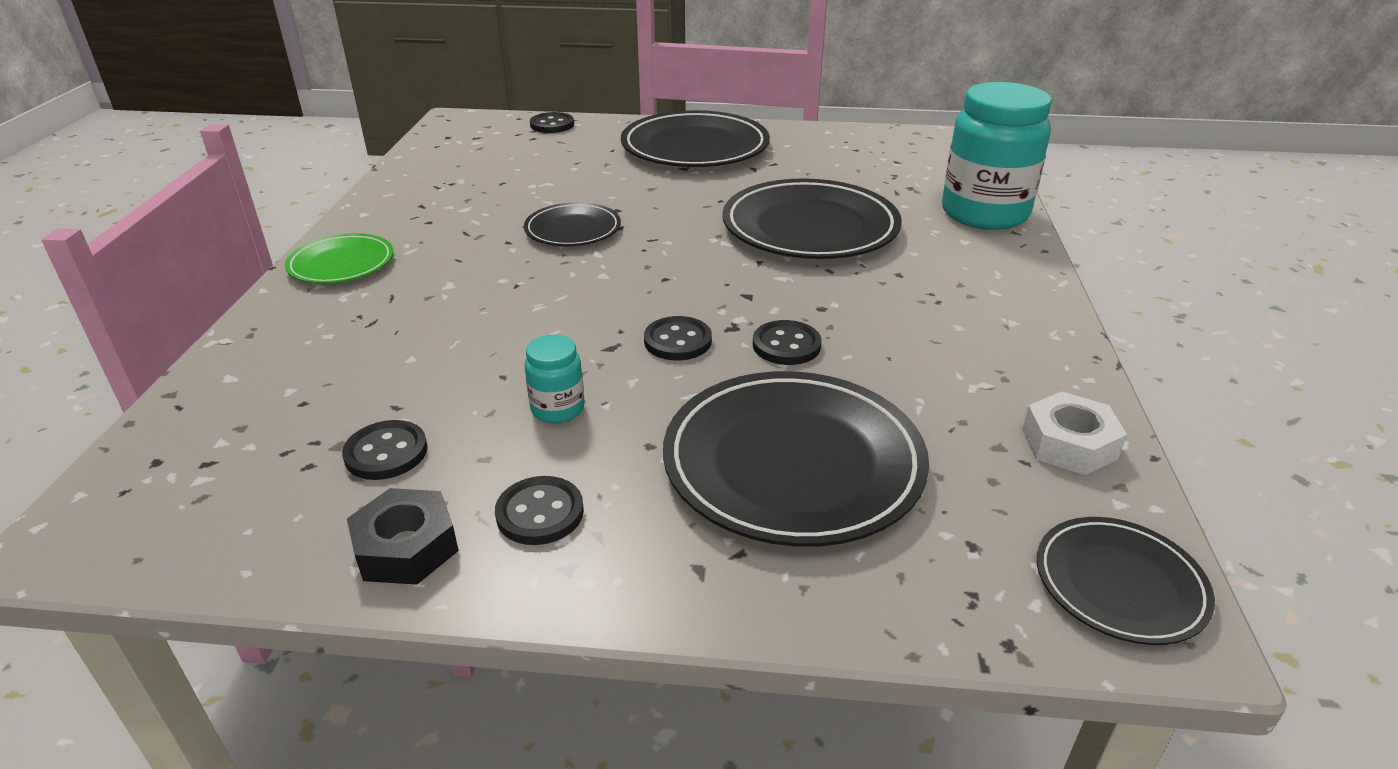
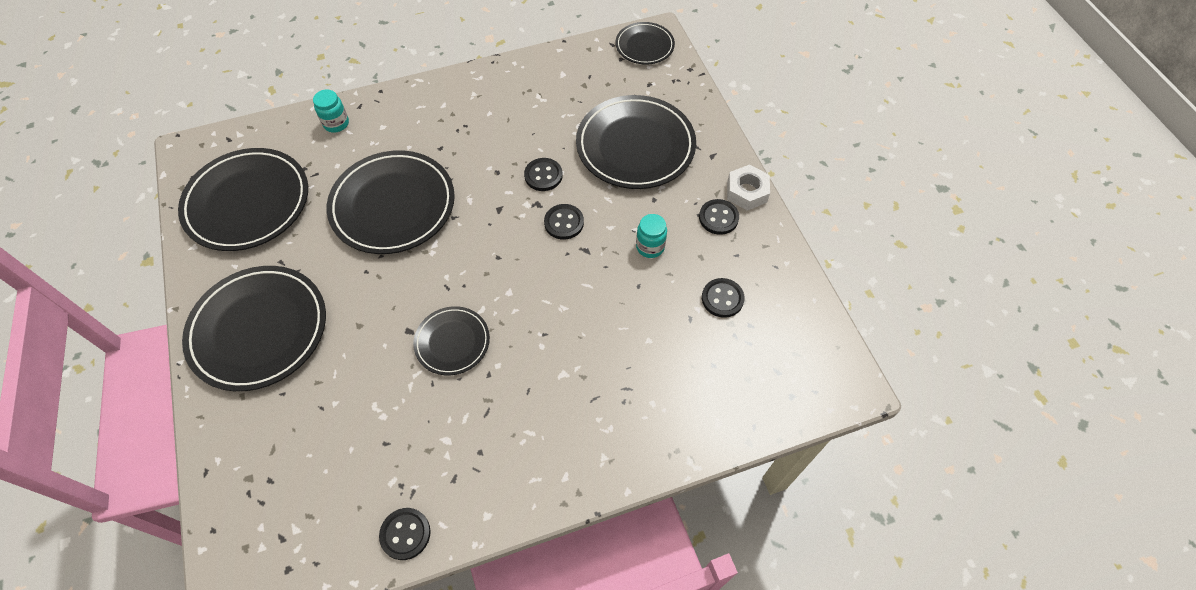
camera: 115 degrees left, 25 degrees up
green plate [285,233,394,284] -> none
black nut [347,488,459,585] -> none
black button [530,112,574,133] -> black button moved to [379,508,431,560]
turquoise jar [942,82,1052,230] -> turquoise jar [313,90,349,133], size x0.44
white nut [1022,391,1127,475] -> white nut moved to [727,165,770,211]
none -> black plate [178,148,308,251]

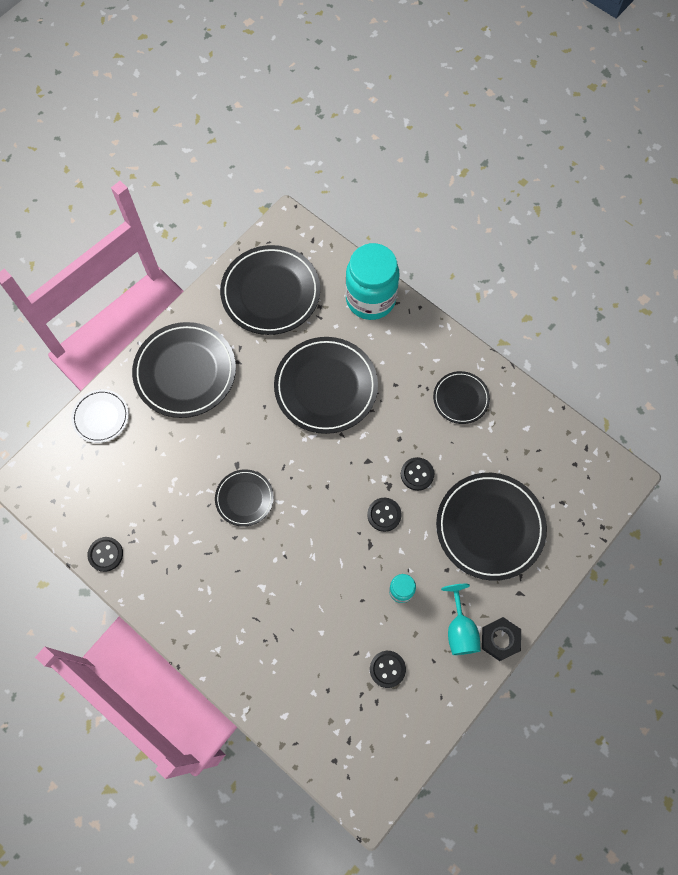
camera: 60 degrees right, 10 degrees up
turquoise jar [313,90,349,133] -> turquoise jar [345,243,399,320], size x2.27
black plate [615,22,675,65] -> black plate moved to [433,371,490,424]
black button [699,199,739,235] -> turquoise goblet [441,584,481,655]
white nut [727,165,770,211] -> black nut [482,617,521,661]
none -> white plate [71,389,129,443]

